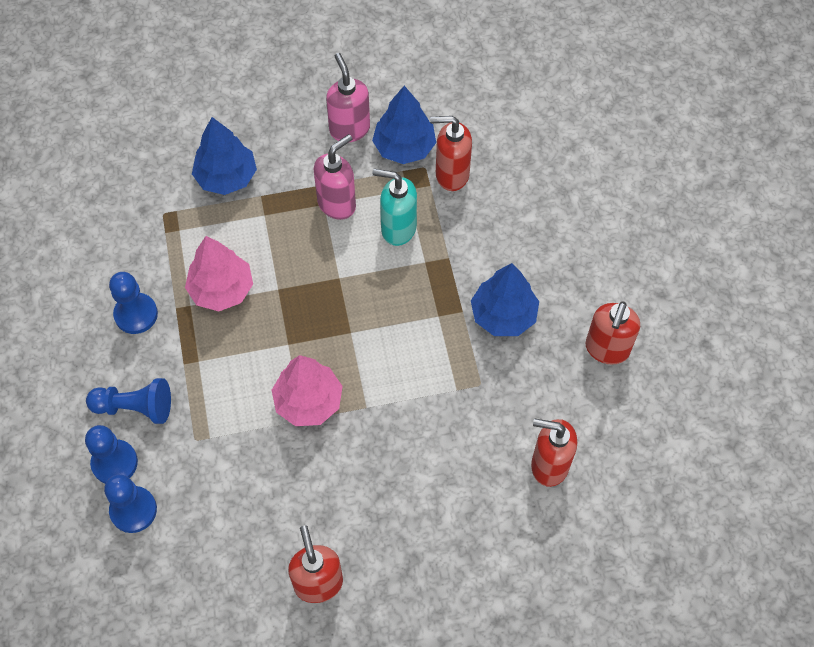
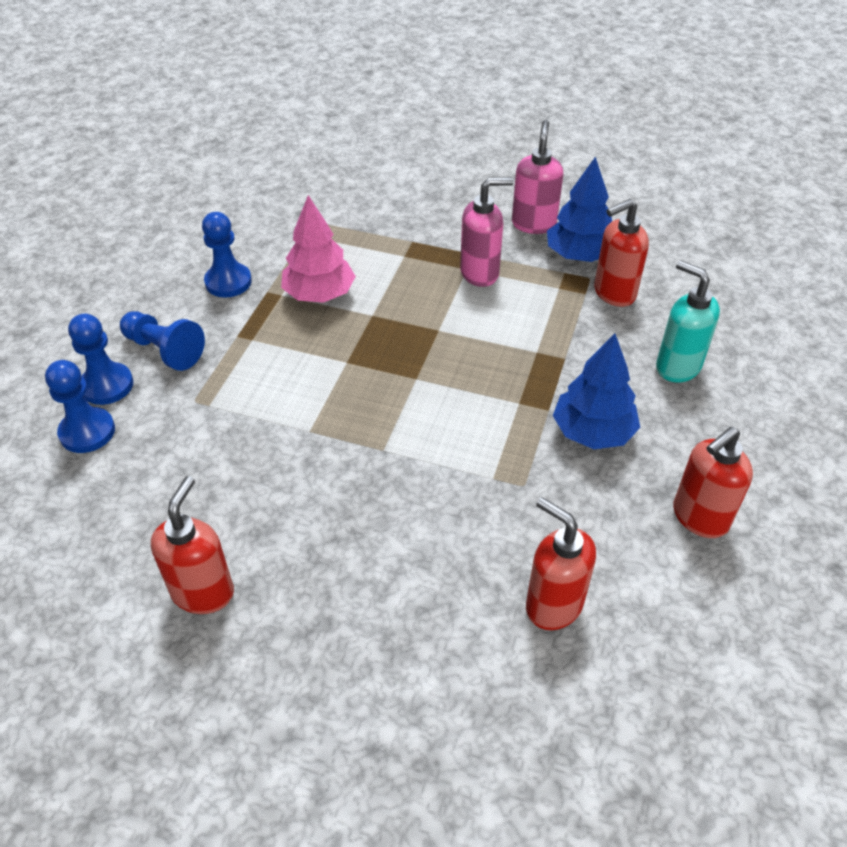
camera: 30 degrees right, 15 degrees down
blue tree [192,117,257,195] -> none
pink tree [272,355,343,426] -> none
turquoise soap dispenser [372,169,417,246] -> turquoise soap dispenser moved to [656,260,720,383]
red soap dispenser [430,116,472,191] -> red soap dispenser turned 60 degrees counterclockwise [594,199,649,307]

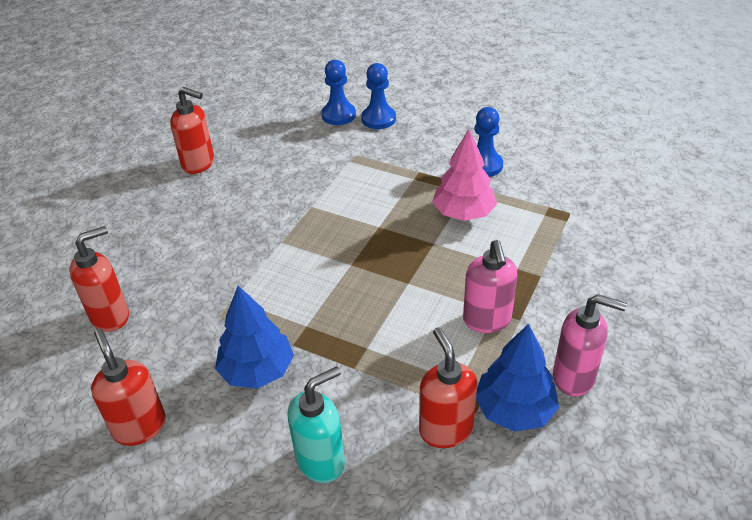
camera: 100 degrees right, 5 degrees down
blue pawn [120,311,205,371] -> none

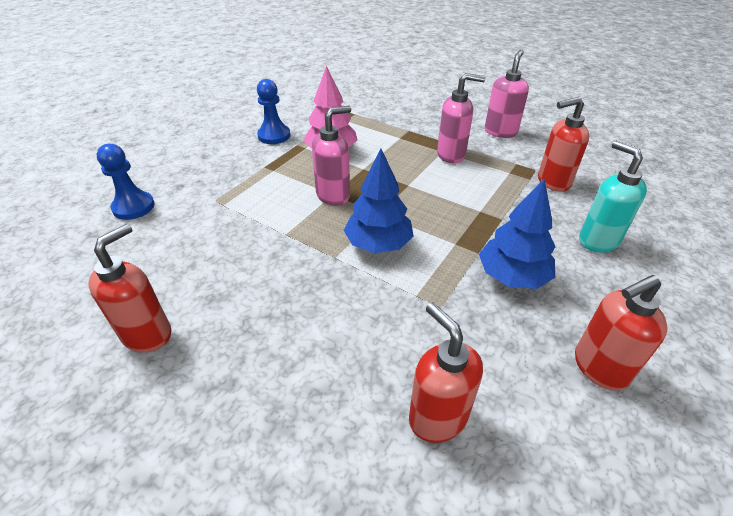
camera: 85 degrees left, 0 degrees up
blue pawn [361,63,396,129] -> none
blue tree [476,324,559,432] -> blue tree moved to [344,149,414,253]
none -> pink soap dispenser [312,106,351,206]

